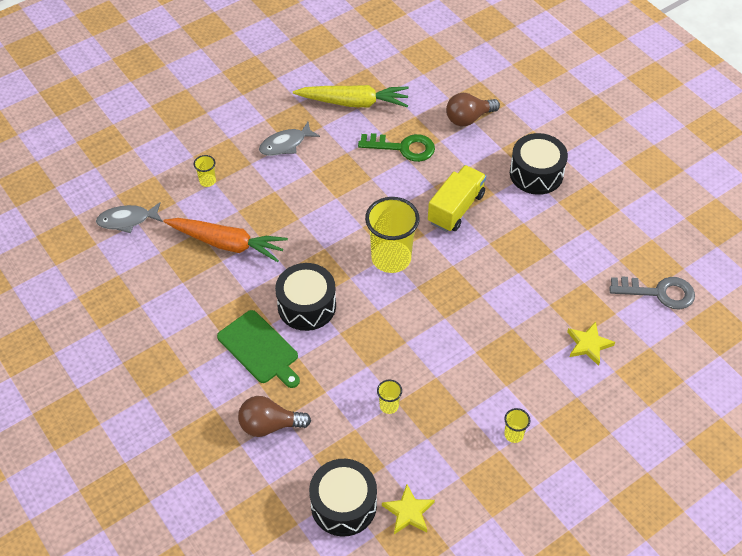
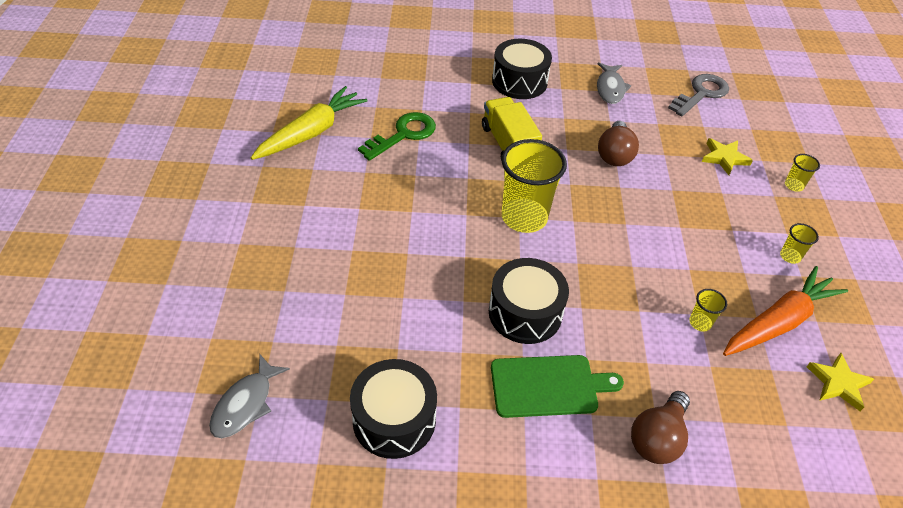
camera: 55 degrees left, 5 degrees down
orange carrot [163,218,288,262] -> orange carrot moved to [723,266,848,356]
yellow cup [193,155,216,187] -> yellow cup moved to [785,154,820,192]
grey fish [259,122,320,156] -> grey fish moved to [597,63,631,104]
black drum [309,459,377,537] -> black drum moved to [350,359,437,459]
brown light bulb [446,93,500,126] -> brown light bulb moved to [598,121,639,166]

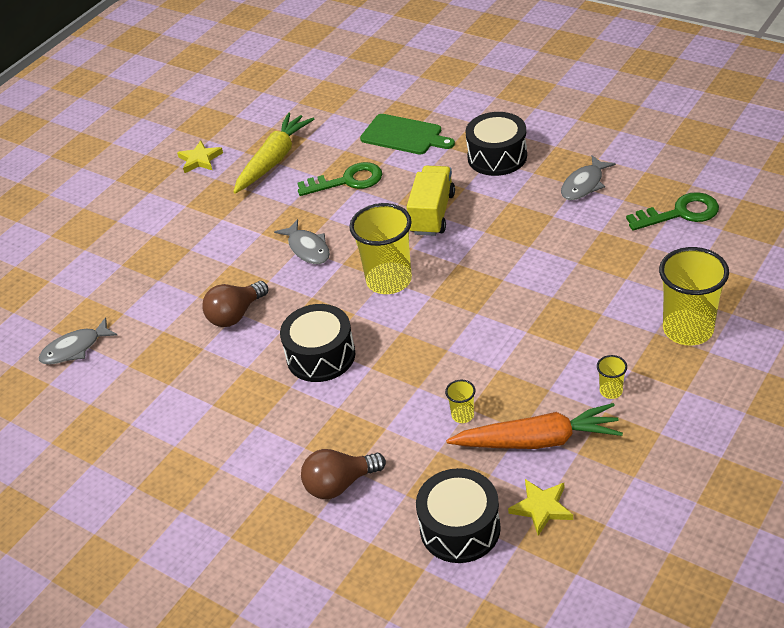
camera: 40 degrees right, 5 degrees down
yellow carrot [251,86,368,160] -> yellow carrot turned 45 degrees counterclockwise [234,113,314,194]
black drum [350,359,437,459] -> black drum moved to [416,468,501,563]
green cutting board [491,355,624,418] -> green cutting board moved to [360,114,455,155]
brown light bulb [598,121,639,166] -> brown light bulb moved to [202,281,268,327]
grey key [668,74,729,117] -> green key [626,192,719,231]
yellow star [702,138,753,175] -> yellow star moved to [177,140,223,173]
yellow cup [785,154,820,192] -> yellow cup [659,247,729,345], size x2.28
none -> grey fish [274,219,330,264]

